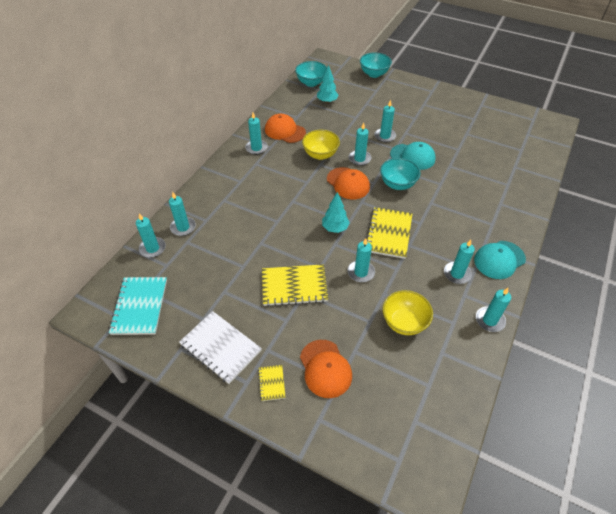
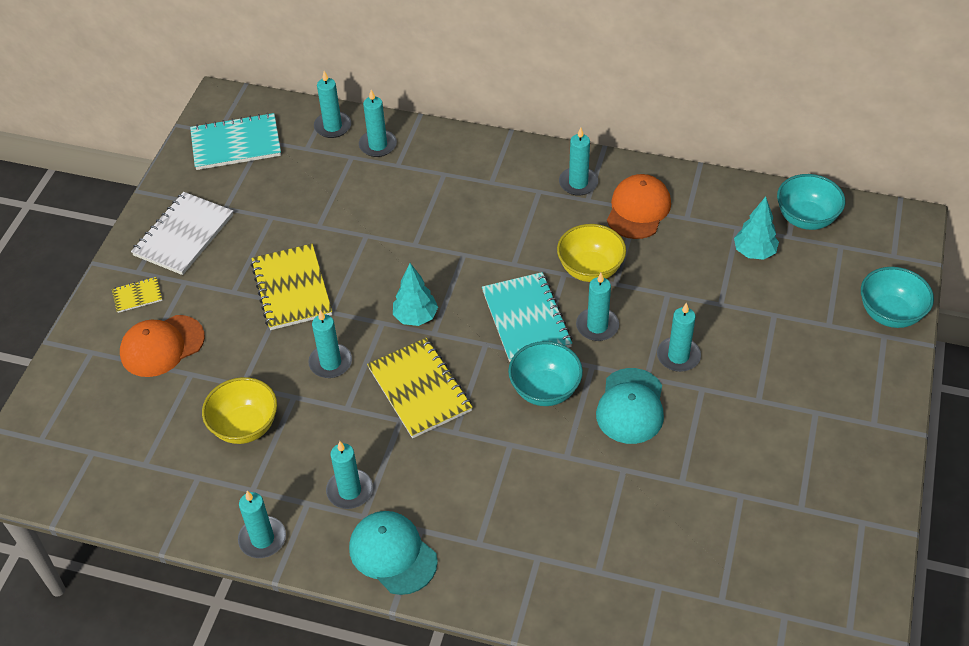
camera: 80 degrees right, 0 degrees up
orange cap [327,167,370,199] -> turquoise notebook [482,272,573,362]
yellow notebook [366,207,412,259] -> yellow notebook turned 60 degrees clockwise [367,338,473,438]

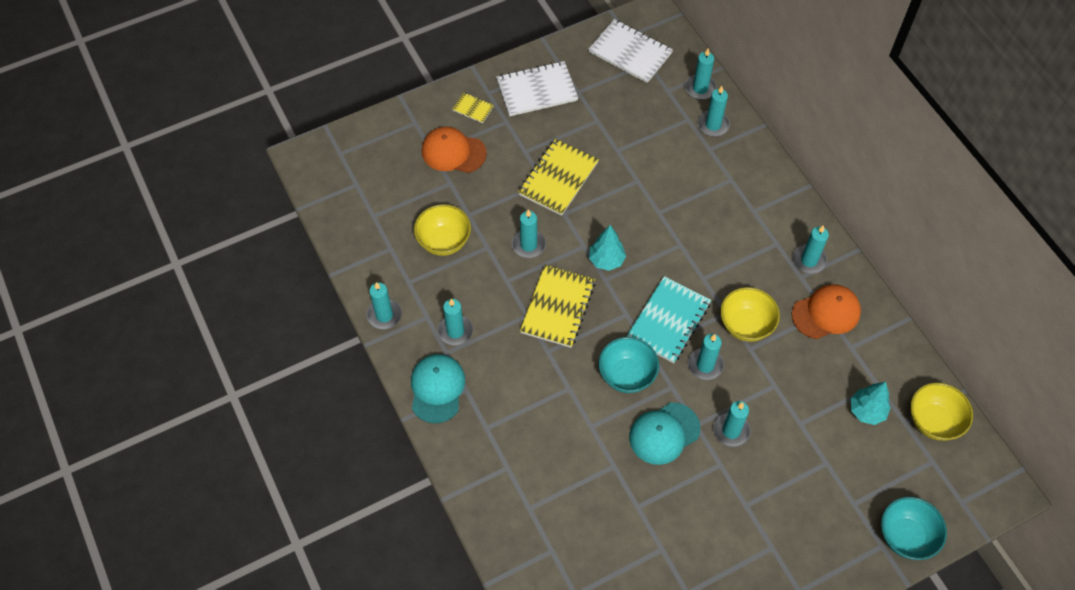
camera: 45 degrees right, 10 degrees up
turquoise notebook [190,113,281,170] -> white notebook [589,19,673,83]
turquoise bowl [777,174,845,230] -> yellow bowl [910,383,973,441]

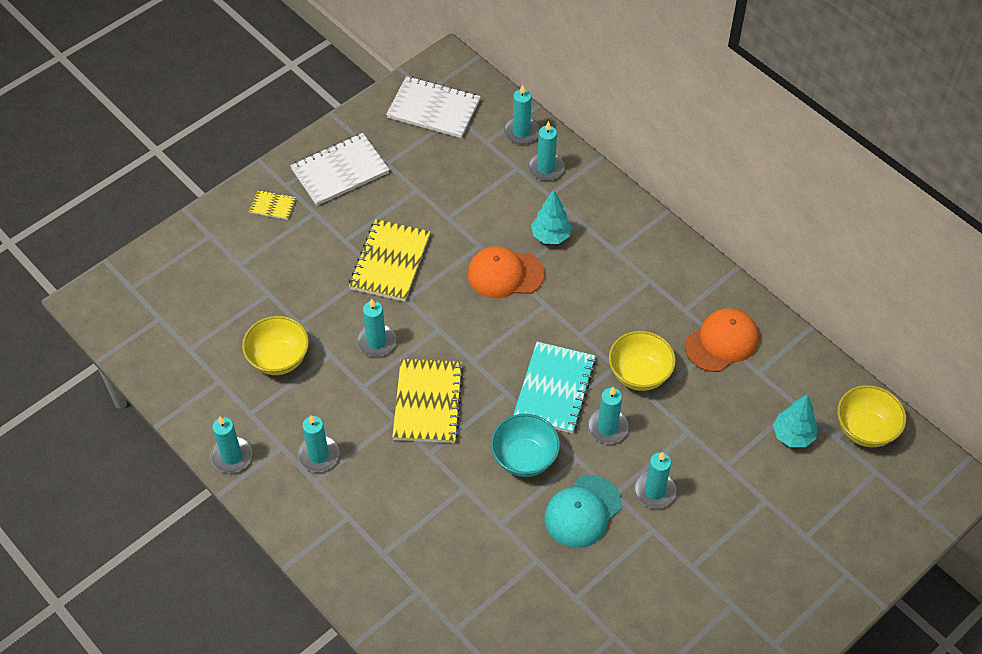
camera: 15 degrees left, 5 degrees down
turquoise cap [411,354,465,423] -> none
orange cap [422,127,487,173] -> orange cap moved to [467,246,545,298]
turquoise tree [589,225,626,271] -> turquoise tree moved to [531,190,572,244]
turquoise candle [793,225,829,274] -> none
turquoise bowl [881,497,947,560] -> none

